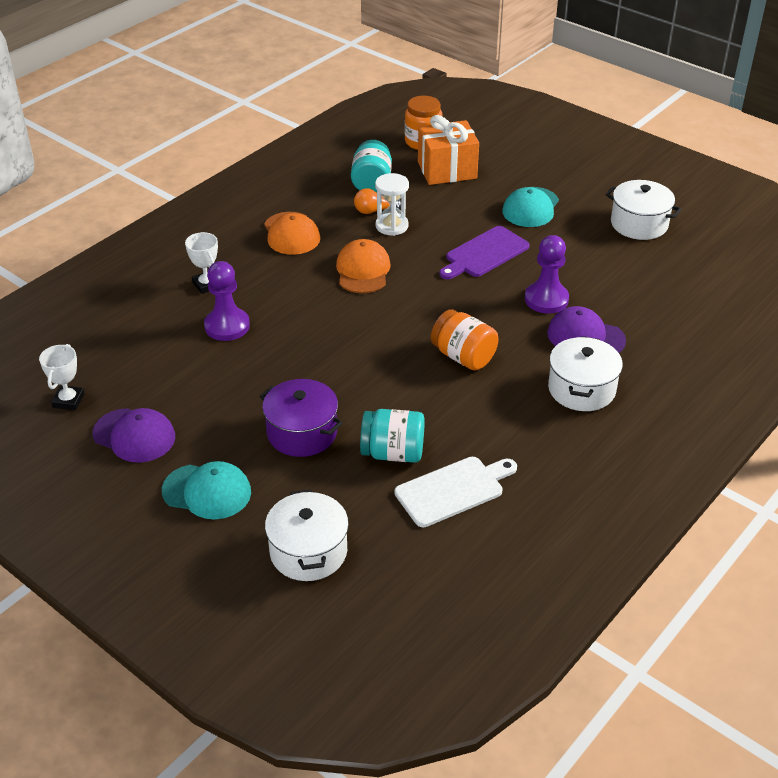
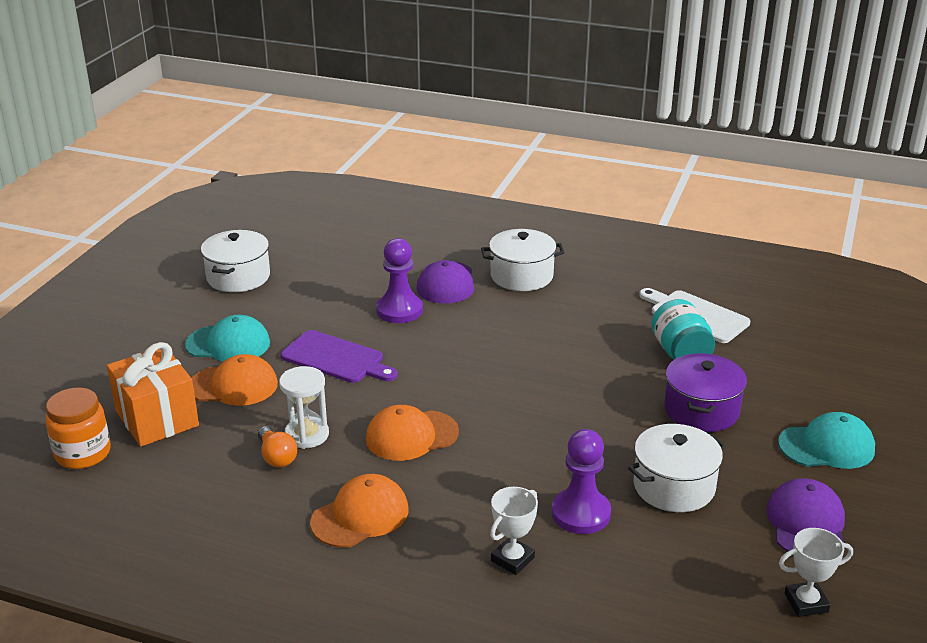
camera: 110 degrees left, 10 degrees down
turquoise cap [162,461,251,519] -> turquoise cap turned 90 degrees clockwise [778,412,875,469]
white pot [265,490,349,581] -> white pot moved to [628,424,726,512]
turquoise jar [351,140,392,192] -> none
orange jar [431,309,499,370] -> none
none -> orange cap [192,354,278,406]

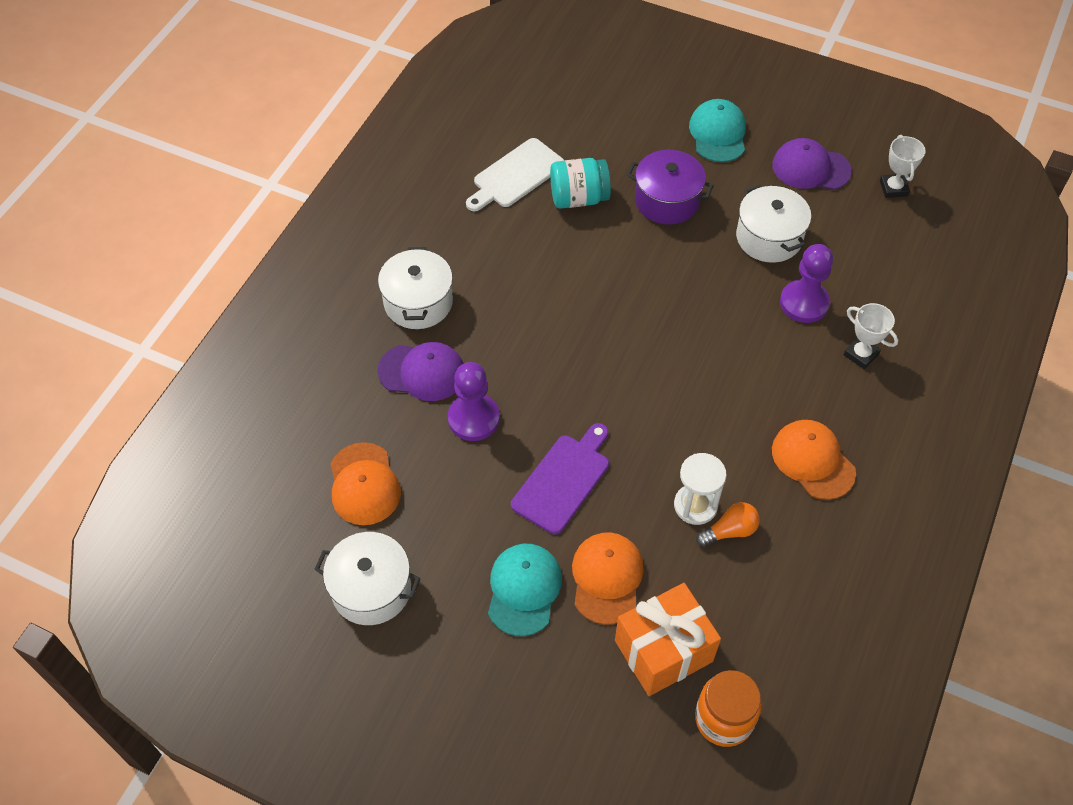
camera: 85 degrees left, 25 degrees up
orange cap [366,405,459,461] -> orange cap moved to [331,442,401,525]

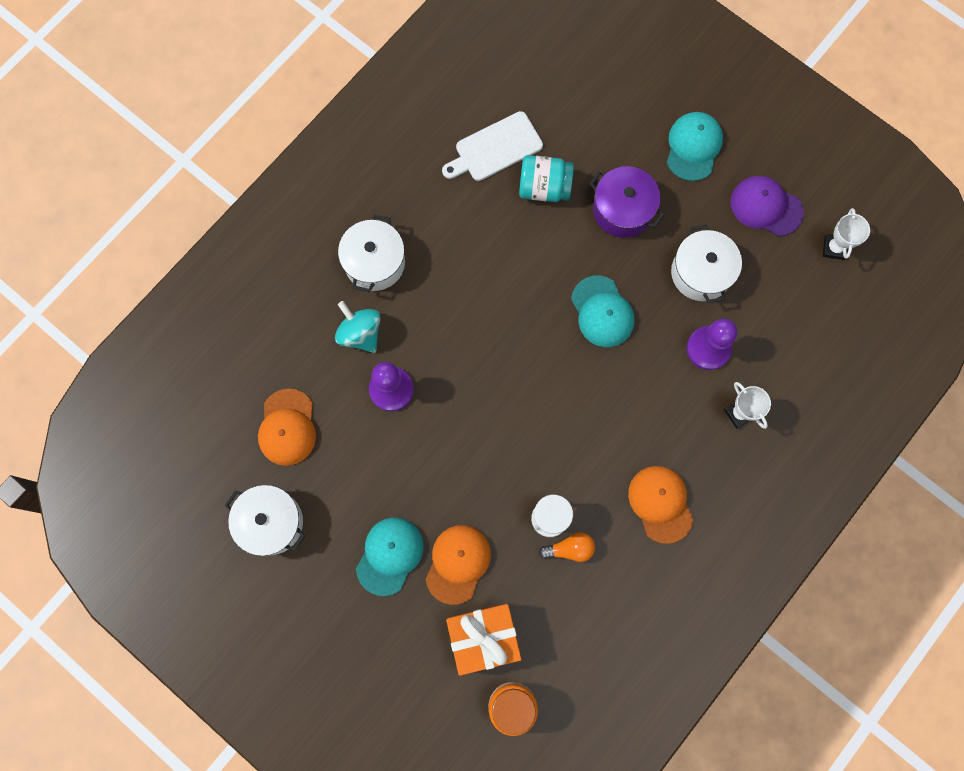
camera: 15 degrees right, 20 degrees up
purple cap [377,342,463,401] -> turquoise spinning top [335,301,380,353]
purple cutting board [511,423,609,535] -> none
none -> turquoise cap [571,276,634,347]

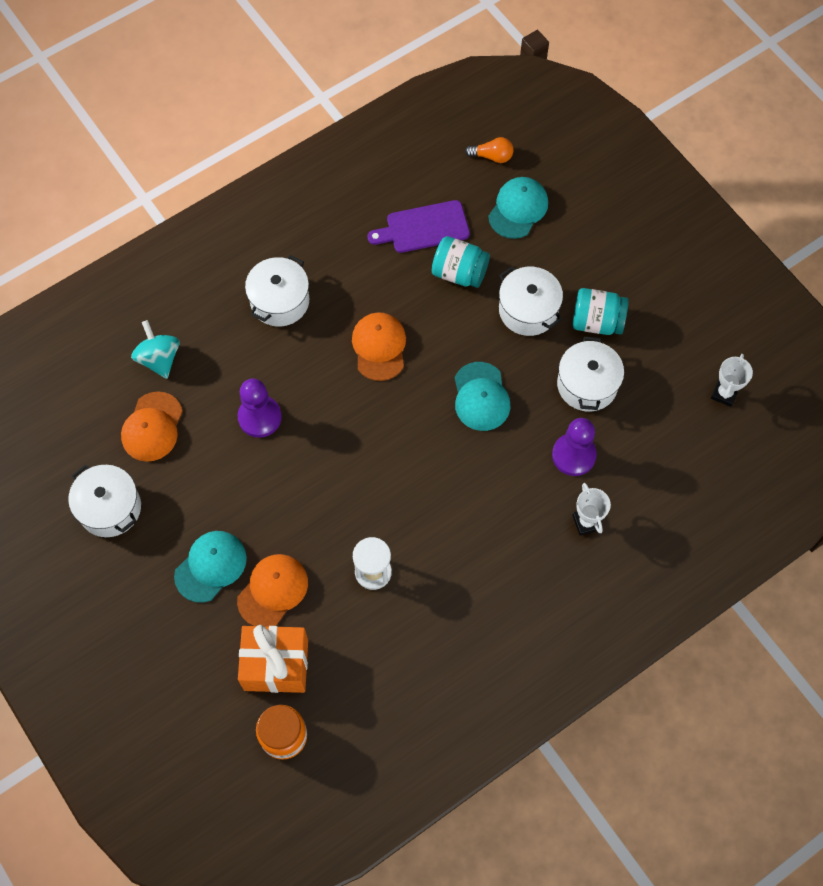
camera: 15 degrees right, 10 degrees down
turquoise spinning top [335,301,380,353] -> turquoise spinning top moved to [131,320,180,379]
white cutting board [442,111,543,181] -> purple cutting board [368,200,470,253]
orange light bulb [539,532,595,562] -> orange light bulb moved to [465,137,513,163]
purple pot [589,166,664,238] -> white pot [499,266,563,336]
orange cap [628,466,693,544] -> orange cap moved to [352,312,406,381]
turquoise cap [667,112,723,181] -> turquoise cap moved to [488,177,548,239]
purple cap [731,176,803,236] -> none
none -> turquoise jar [572,288,629,335]

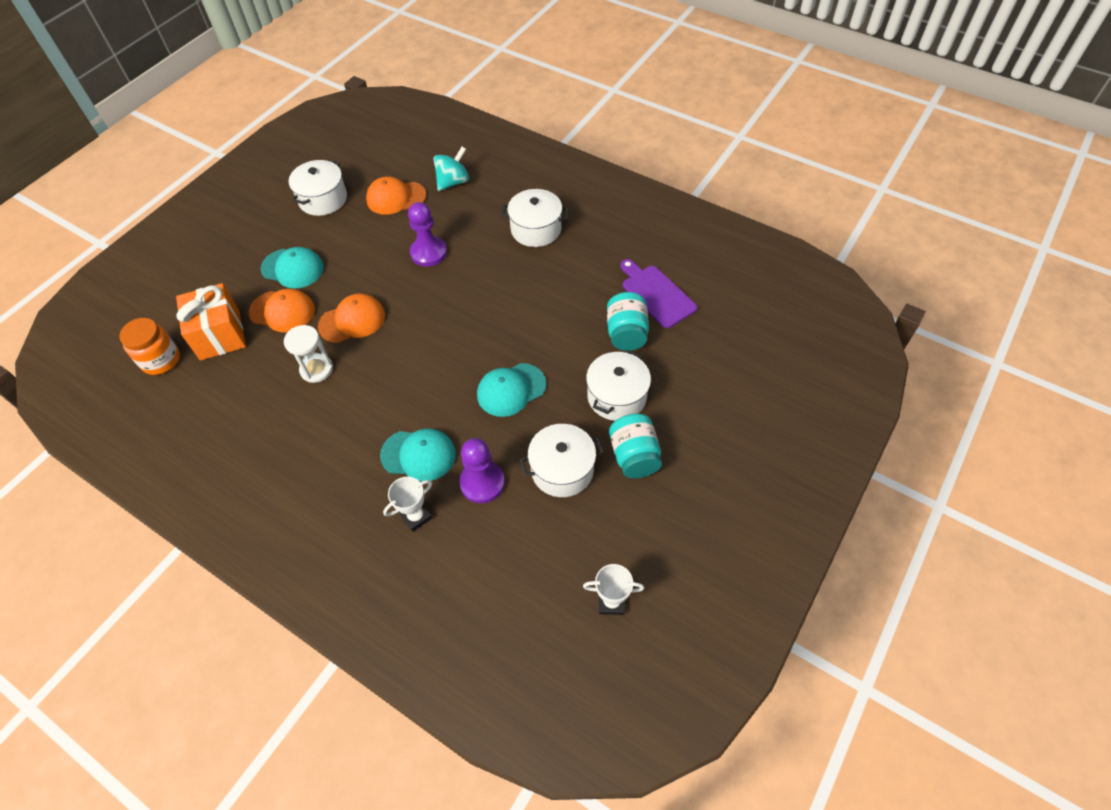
camera: 70 degrees right, 10 degrees down
orange cap [352,312,406,381] -> orange cap moved to [318,294,385,343]
orange light bulb [465,137,513,163] -> none
turquoise cap [488,177,548,239] -> turquoise cap moved to [380,428,456,481]

